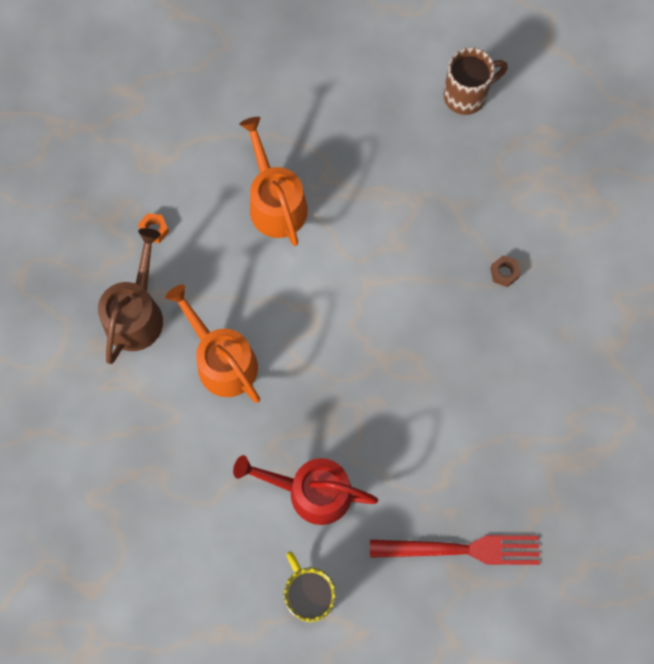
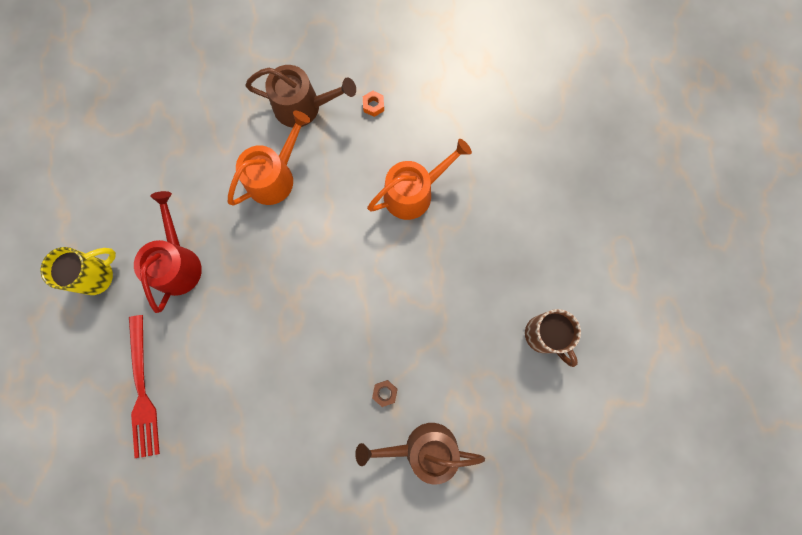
camera: 80 degrees right, 5 degrees up
none -> brown watering can [355,423,485,485]

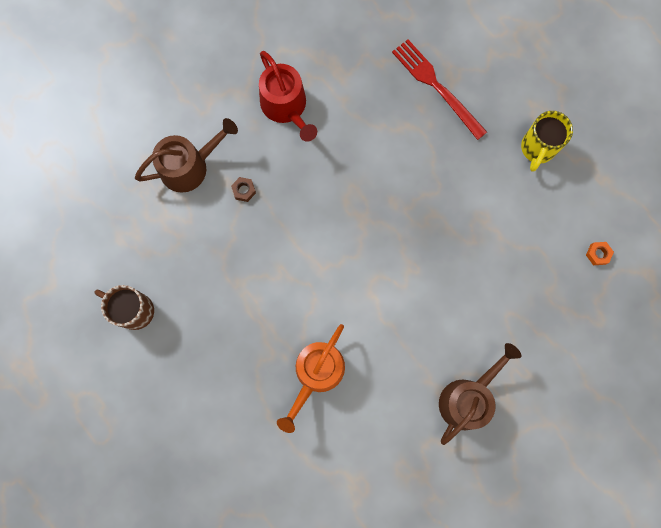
camera: 150 degrees right, 0 degrees up
red watering can [134,191,202,313] -> red watering can moved to [259,51,317,142]
orange watering can [228,111,311,206] -> none
brown watering can [245,65,356,128] -> brown watering can turned 150 degrees clockwise [439,343,521,445]
orange nut [363,91,384,117] -> orange nut moved to [586,242,614,265]

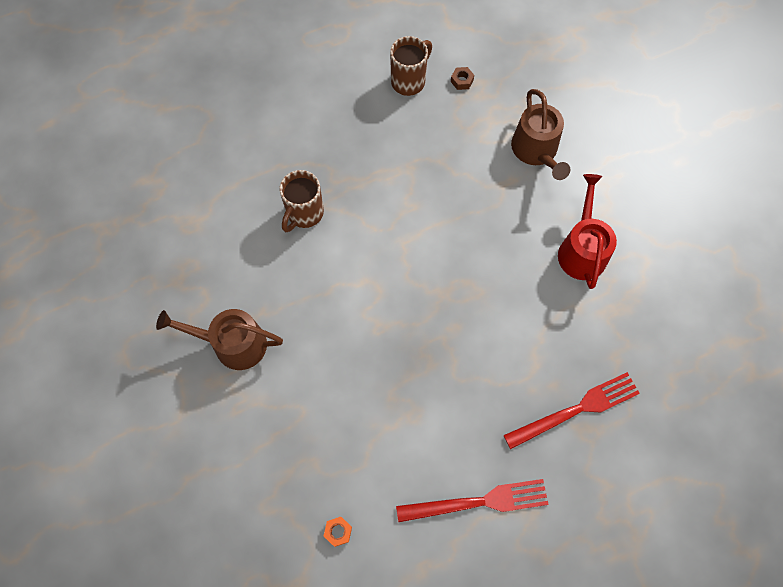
camera: 105 degrees right, 10 degrees down
brown nut [231,177,256,202] -> brown nut moved to [451,67,474,90]
red watering can [259,51,317,142] -> red watering can turned 105 degrees clockwise [558,174,617,289]
orange watering can [277,324,345,433] -> brown mug [280,170,324,232]
brown watering can [439,343,521,445] -> brown watering can turned 135 degrees clockwise [156,309,283,370]
yellow mug [521,111,573,172] -> red fork [396,479,549,522]

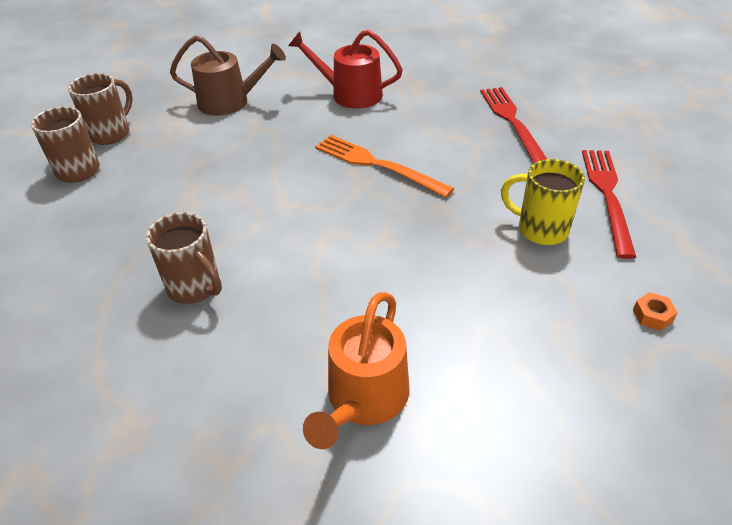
camera: 75 degrees left, 25 degrees down
brown watering can [156,309,283,370] -> orange watering can [303,292,409,449]
brown nut [451,67,474,90] -> brown mug [68,73,133,145]
none -> orange fork [315,135,454,198]
none -> yellow mug [501,159,585,245]

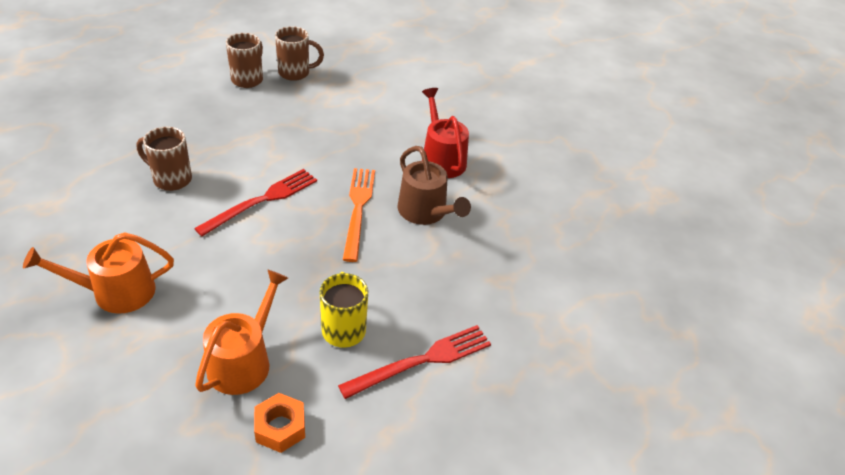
camera: 50 degrees right, 0 degrees up
brown mug [146,212,222,304] -> brown mug turned 105 degrees clockwise [137,127,192,191]
brown watering can [170,35,286,116] -> brown watering can moved to [398,146,471,225]
red fork [480,87,547,163] -> red fork moved to [194,169,317,236]
orange nut [633,292,678,331] -> orange nut [254,393,305,453], size x1.64
none -> orange watering can [195,270,288,395]

